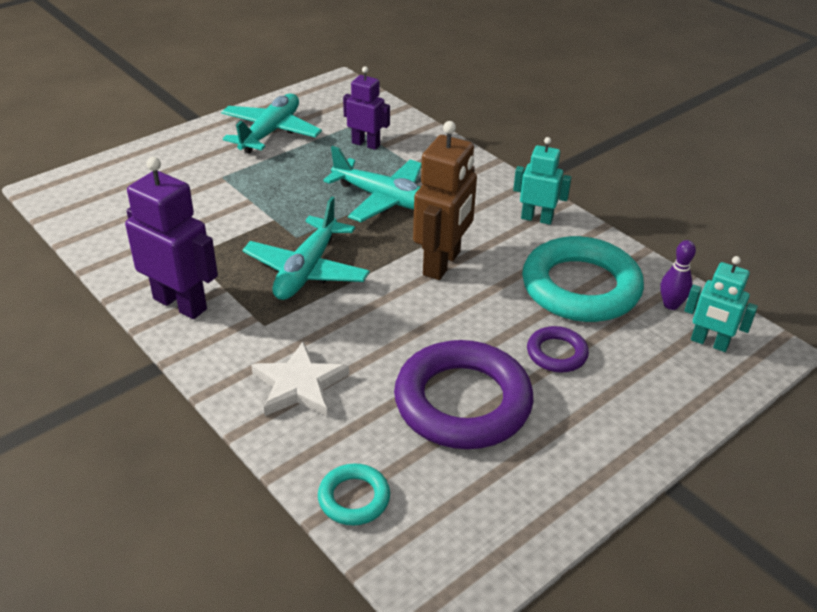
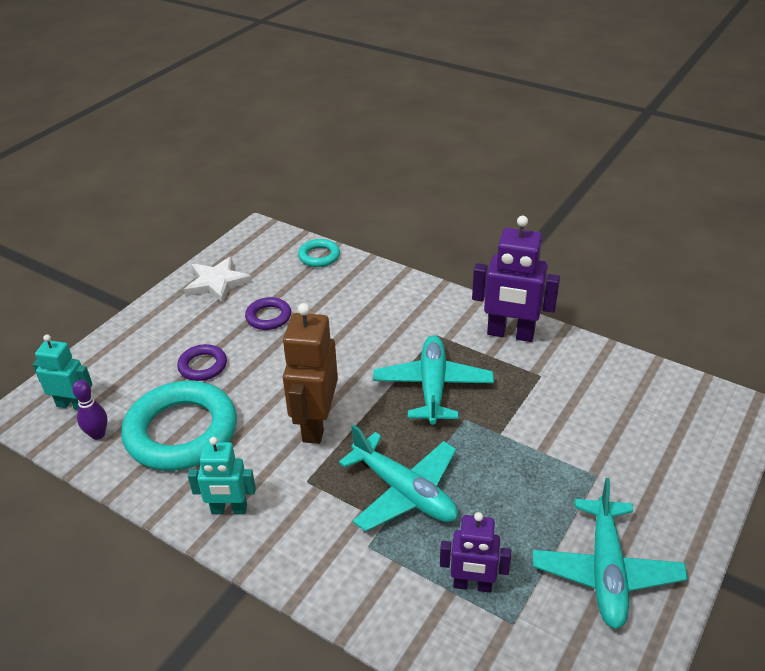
camera: 165 degrees right, 0 degrees up
white star [251,342,349,416] -> white star moved to [184,256,252,303]
turquoise plane [323,146,422,222] -> turquoise plane turned 150 degrees counterclockwise [339,424,458,532]
purple ring [394,340,533,449] -> purple ring [245,297,291,330], size x0.47

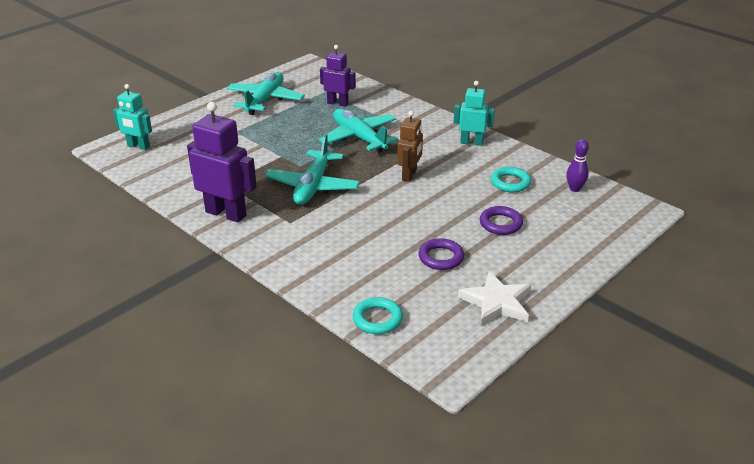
camera: 170 degrees left, 5 degrees down
turquoise robot [33,335,93,410] -> turquoise robot moved to [113,84,152,150]
turquoise ring [121,381,237,471] -> turquoise ring [491,167,531,192], size x0.47
brown robot [282,303,338,444] -> brown robot [397,111,423,182], size x0.62

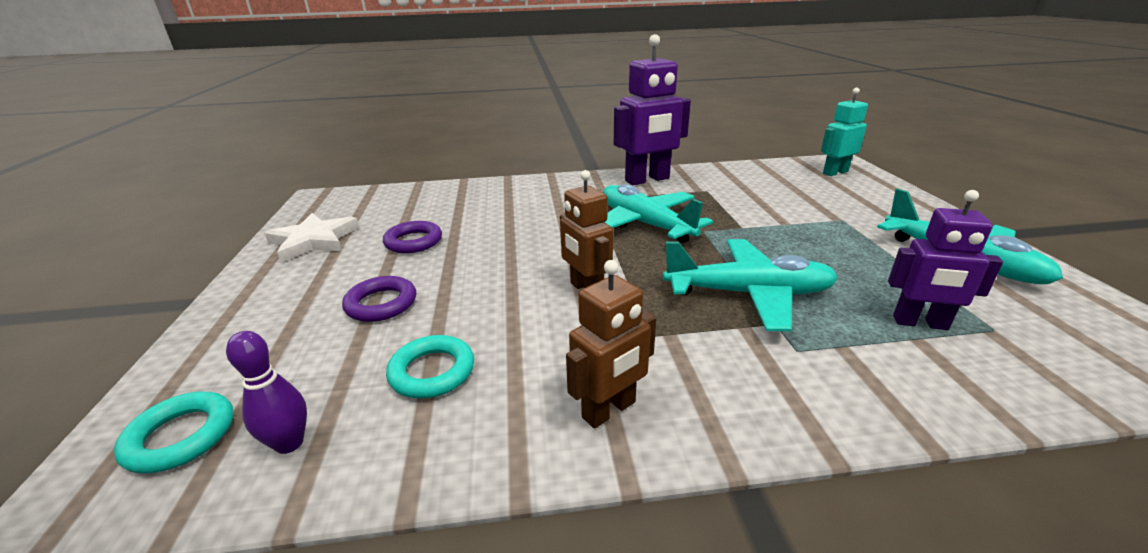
camera: 130 degrees right, 5 degrees down
purple robot [320,45,356,107] -> purple robot turned 45 degrees clockwise [888,190,1003,330]
turquoise ring [353,297,403,334] -> turquoise ring moved to [114,392,233,474]
turquoise robot [453,81,495,146] -> brown robot [566,260,656,429]

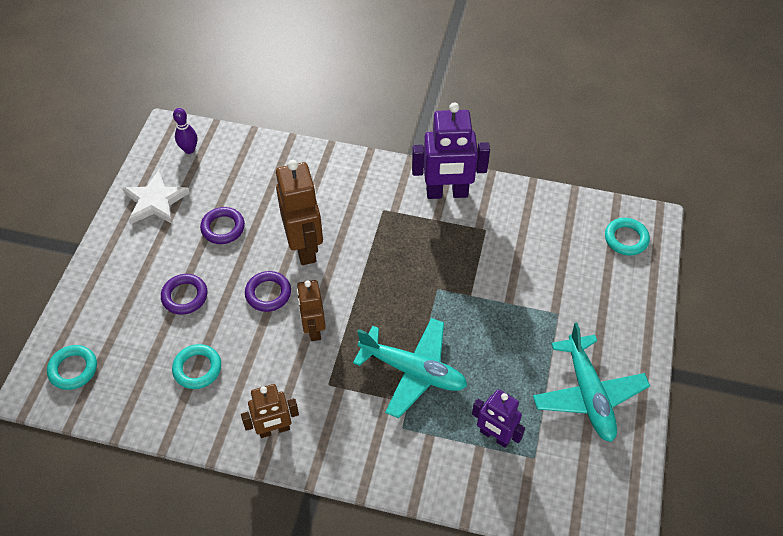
camera: 20 degrees right, 25 degrees up
purple bowling pin [226,331,307,454] -> purple bowling pin moved to [173,108,197,154]
turquoise plane [603,184,713,243] -> none
turquoise robot [821,88,868,176] -> turquoise ring [605,218,650,255]
none -> purple ring [245,271,291,312]
none -> brown robot [276,160,323,265]

